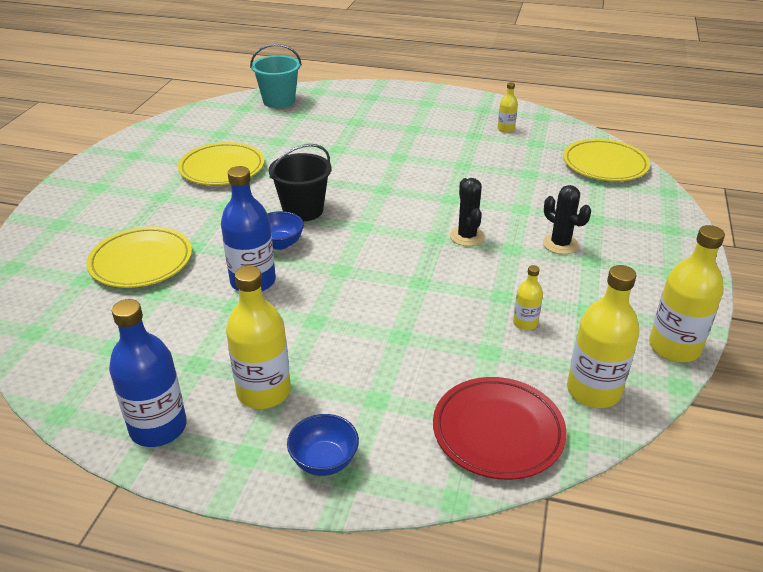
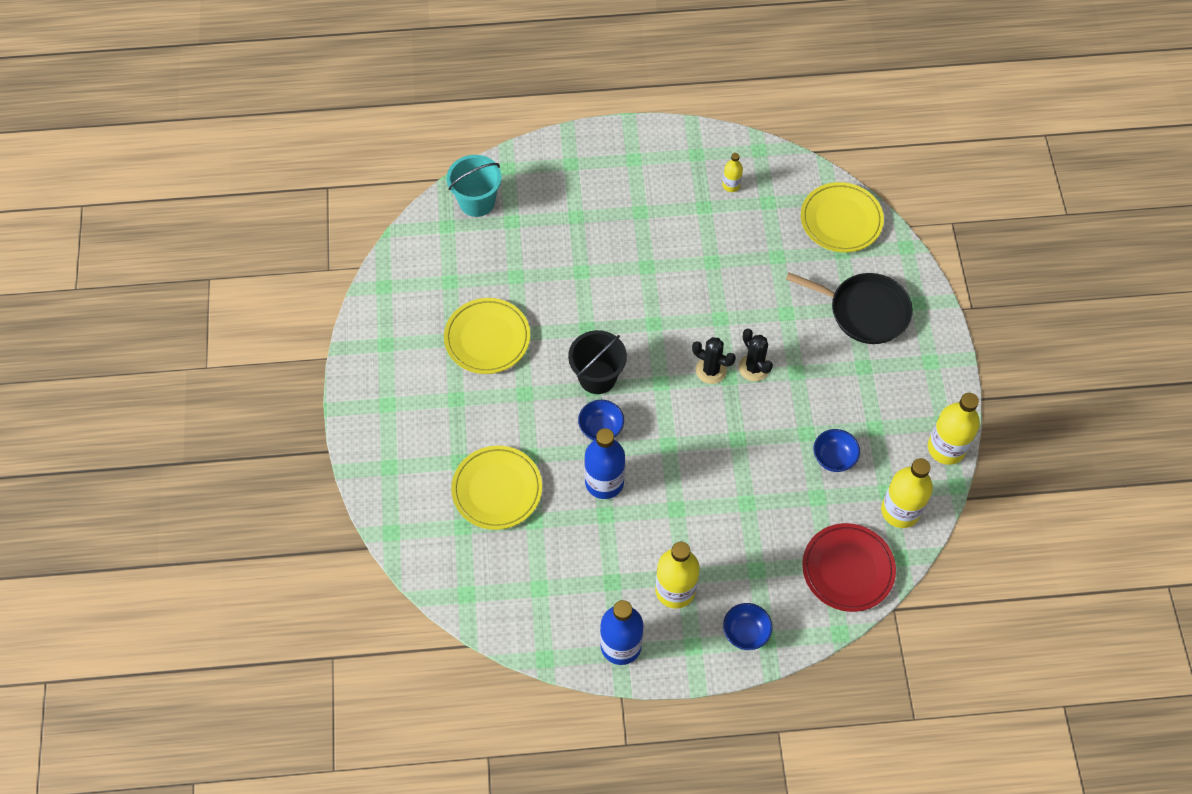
camera: 20 degrees left, 25 degrees up
yellow bottle [513,265,543,330] -> blue bowl [813,429,860,472]
black cactus [543,185,591,254] -> black cactus moved to [692,337,736,384]
none -> black pan [786,272,913,344]

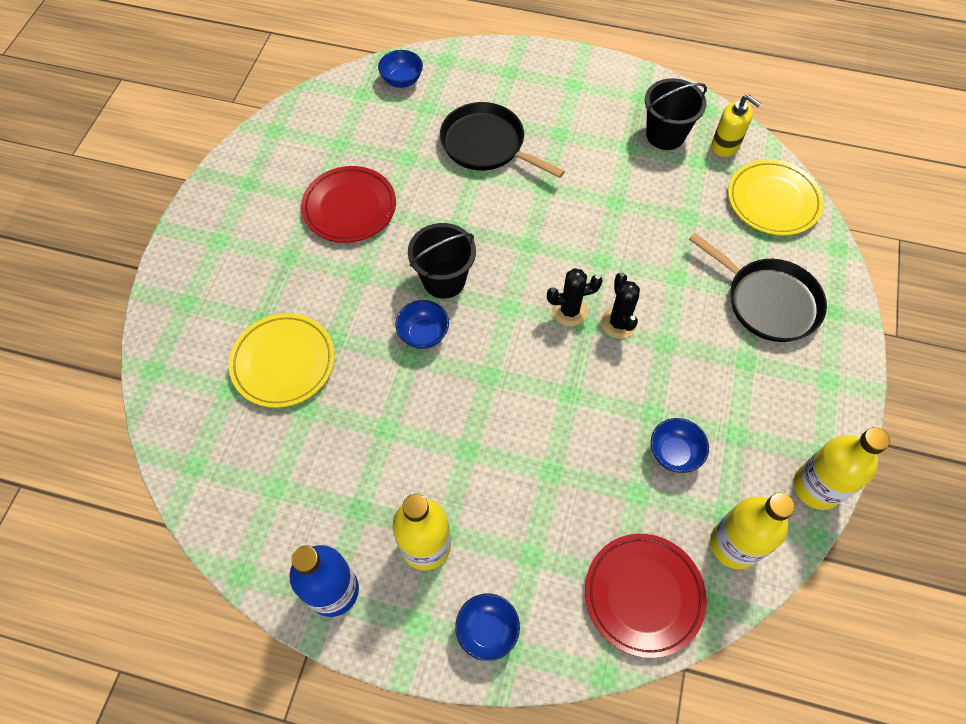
camera: 20 degrees right, 0 degrees up
yellow plate [444,298,530,374] -> red plate [301,166,396,243]
turquoise bucket [447,155,502,217] -> blue bowl [378,50,423,88]
blue bottle [584,428,625,499] -> none
black cactus [692,337,736,384] -> black cactus turned 60 degrees counterclockwise [547,268,603,326]
yellow bottle [722,153,743,192] -> black bucket [645,78,707,150]
none -> black pan [440,102,565,178]
none -> yellow soap dispenser [711,94,761,157]

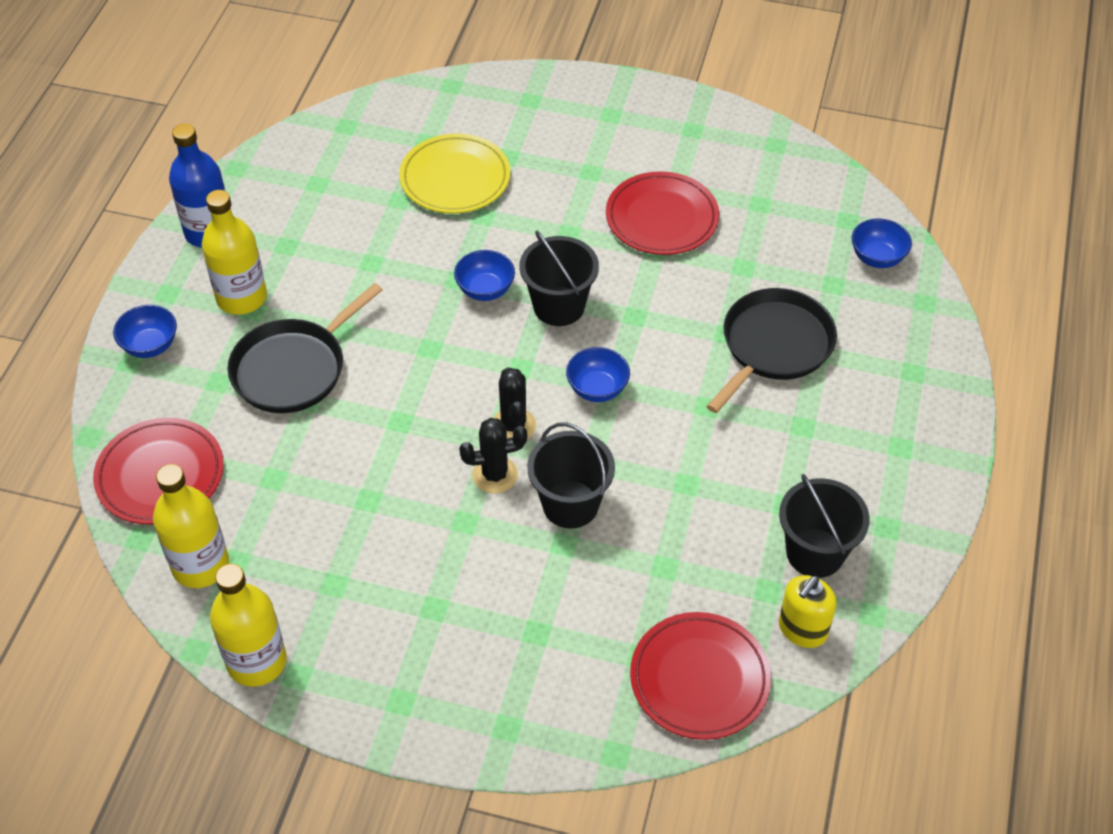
camera: 90 degrees right, 10 degrees down
blue bowl [651,418,709,473] -> blue bowl moved to [566,347,630,402]
black pan [689,233,827,342] -> black pan moved to [228,283,382,413]
yellow plate [728,160,824,236] -> red plate [630,612,771,740]
none -> black bucket [527,422,615,529]

